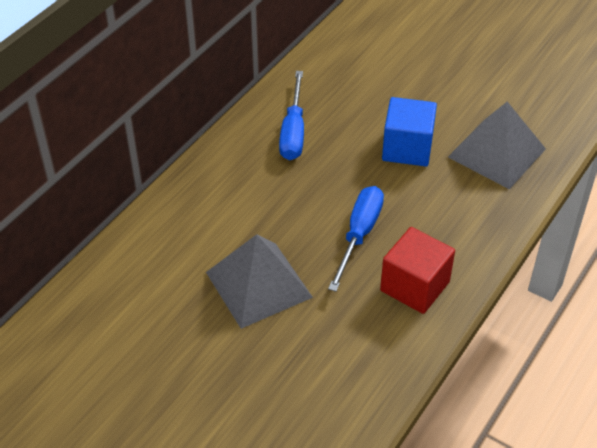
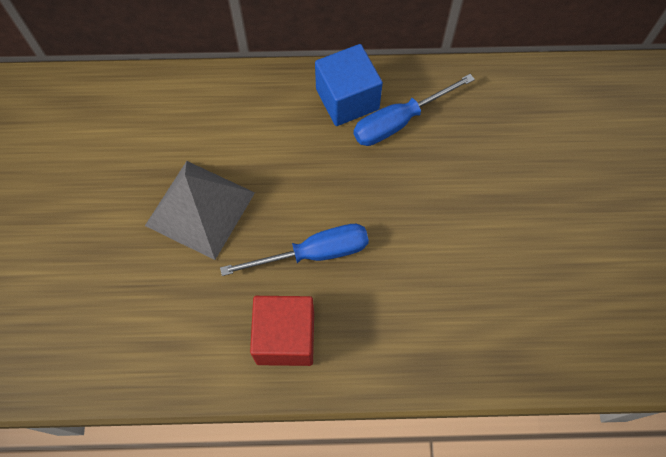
camera: 55 degrees right, 20 degrees up
blue cube [382,97,437,166] -> blue cube moved to [315,44,383,126]
grey pyramid [448,102,546,189] -> none

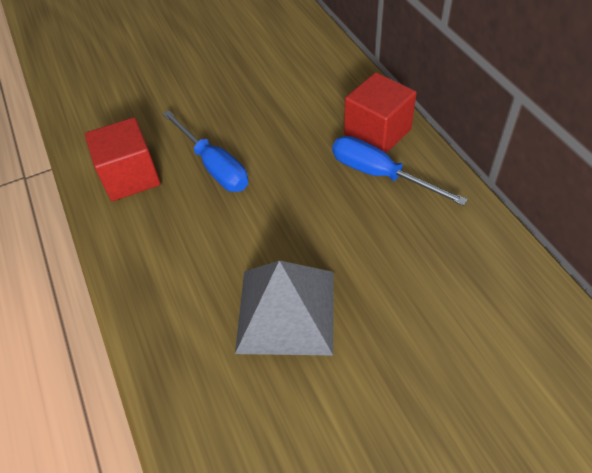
camera: 70 degrees right, 15 degrees down
grey pyramid [145,161,255,260] -> grey pyramid moved to [235,260,334,355]
blue cube [315,44,383,126] -> red cube [344,72,417,153]

